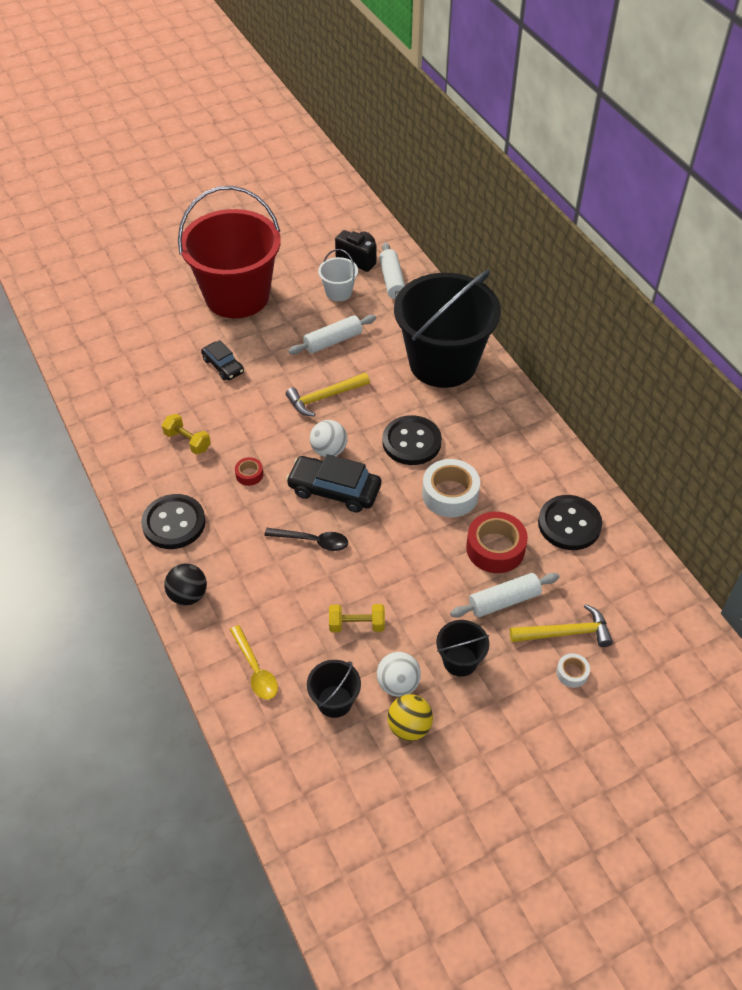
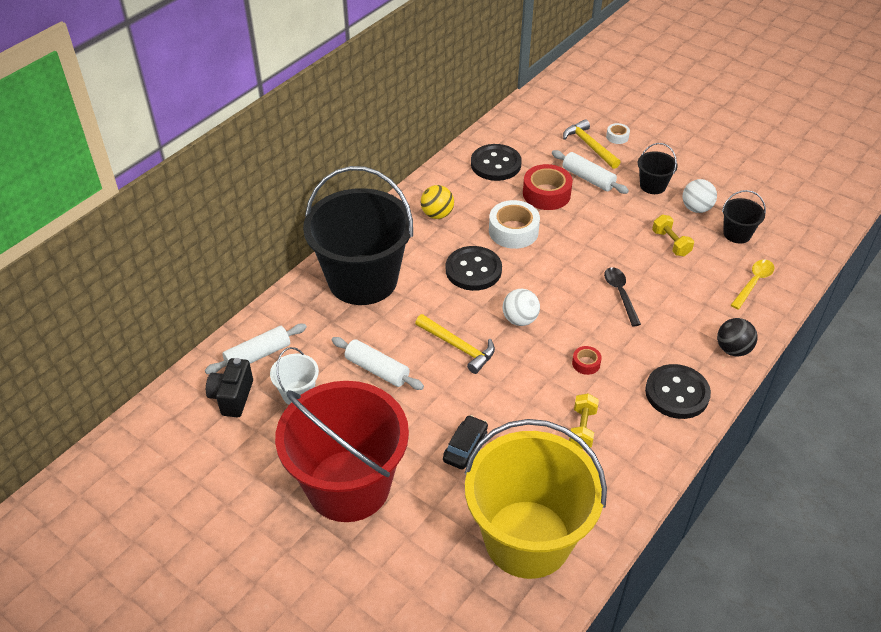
camera: 115 degrees left, 5 degrees down
black car [286,454,381,513] -> none
yellow ball [387,694,433,741] -> yellow ball moved to [420,185,454,219]
none -> yellow bucket [464,419,607,579]

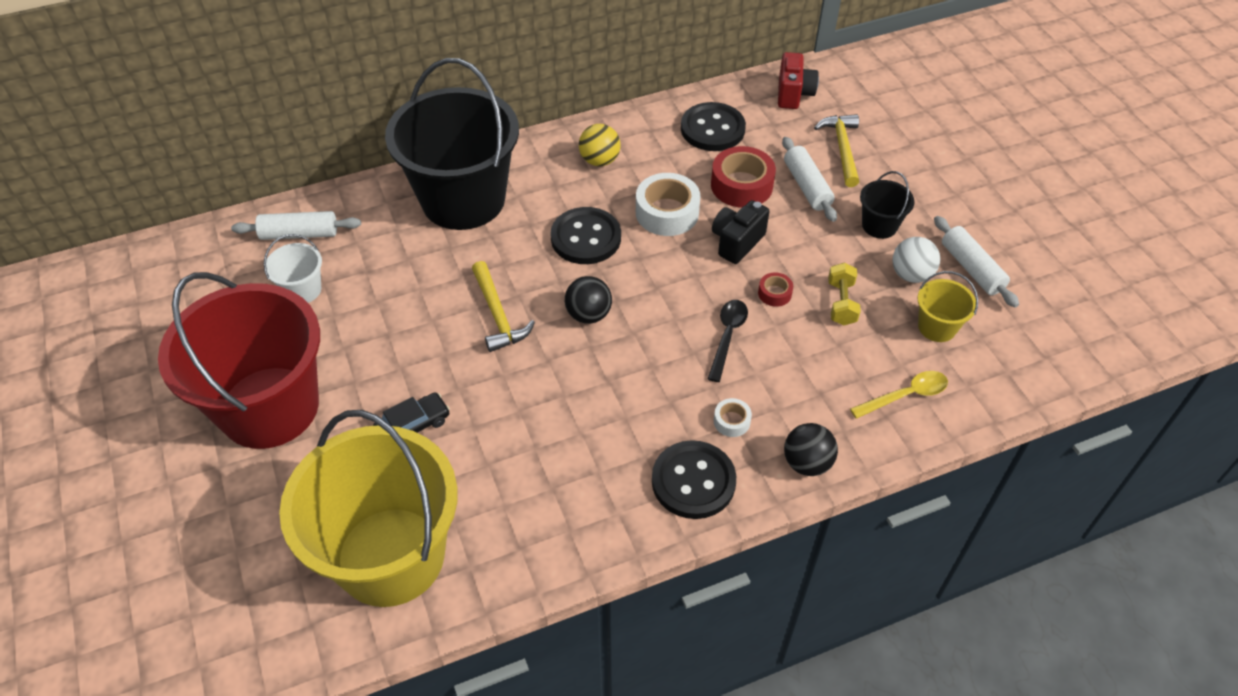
camera: 30 degrees right, 5 degrees up
black camera [206,358,253,417] -> black camera moved to [712,200,769,264]
white rolling pin [332,337,424,390] -> white rolling pin moved to [934,216,1019,308]
white ball [503,289,540,326] -> black ball [565,276,612,324]
yellow dumbbell [569,393,599,449] -> none
red tape [572,346,602,375] -> red tape moved to [758,272,793,307]
white tape [606,123,630,144] -> white tape moved to [714,398,752,437]
black bucket [722,190,766,243] -> yellow bucket [917,271,978,342]
none -> red camera [778,52,819,109]

